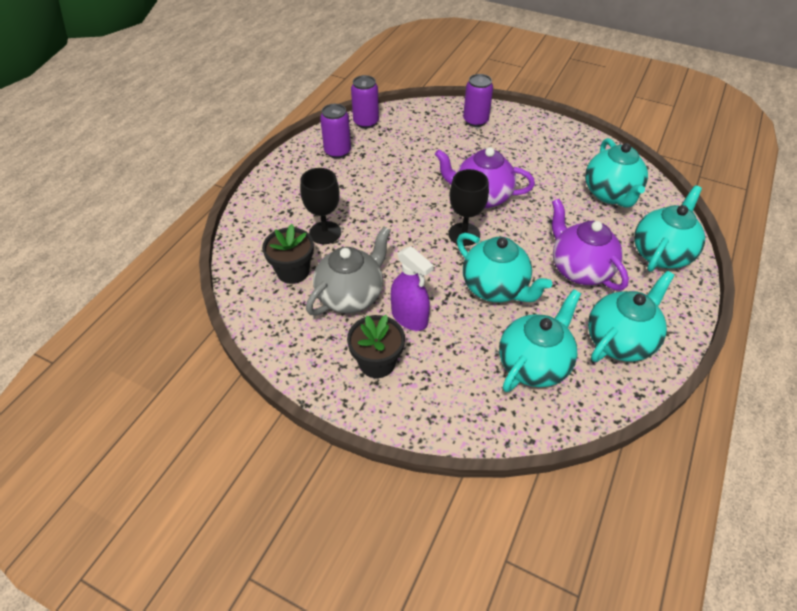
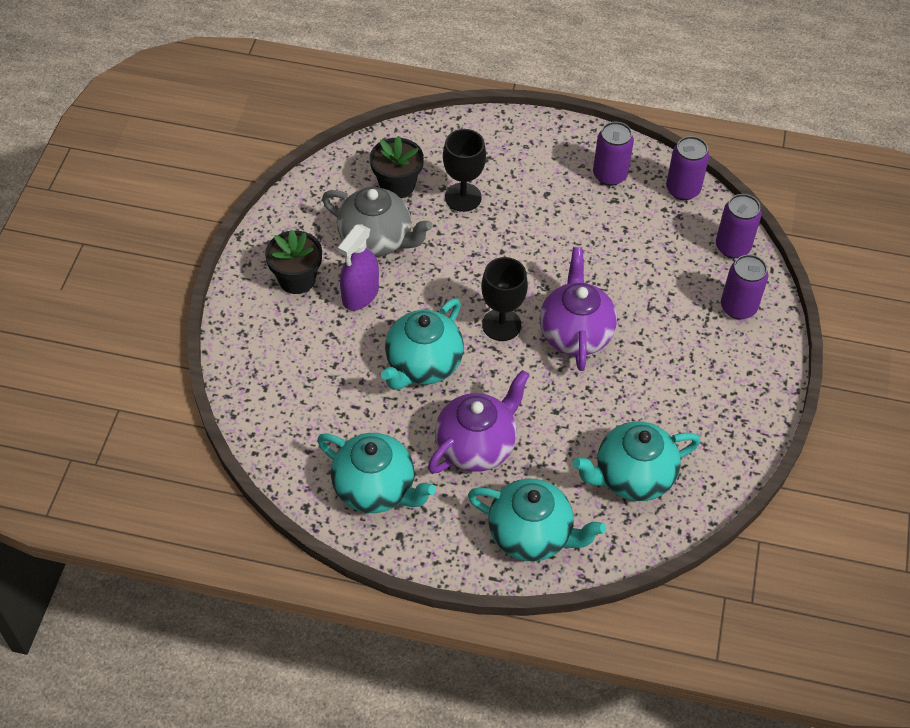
camera: 75 degrees right, 5 degrees up
turquoise teapot [499,289,581,392] -> none
none -> purple can [716,194,762,258]

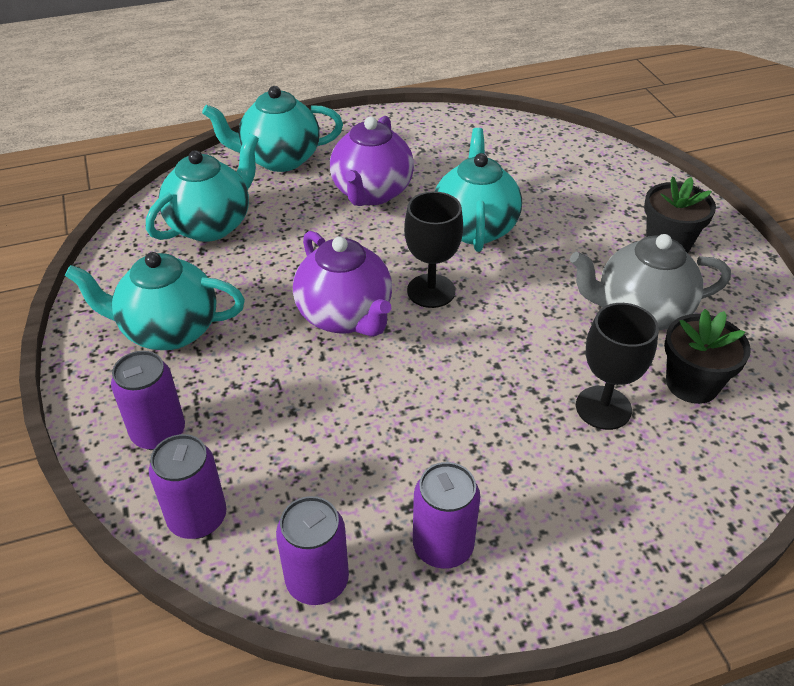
camera: 150 degrees right, 10 degrees down
turquoise teapot [317,433,436,513] -> turquoise teapot moved to [65,252,245,350]
purple spray bottle [338,225,379,311] -> none

